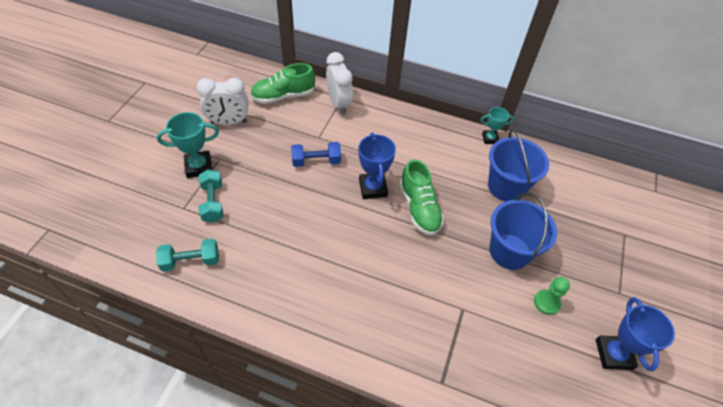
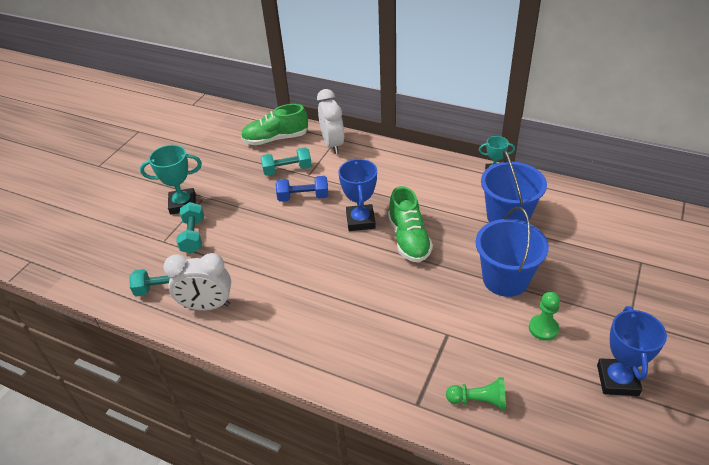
camera: 10 degrees right, 10 degrees down
white clock [197,78,249,125] -> white clock moved to [163,253,231,311]
none -> turquoise dumbbell [261,147,312,176]
none -> green pawn [446,377,506,411]

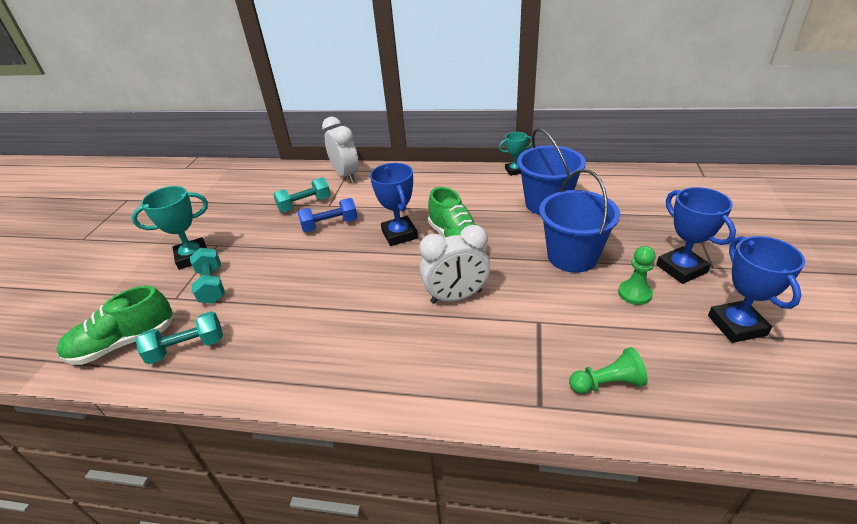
camera: 15 degrees left, 5 degrees down
white clock [163,253,231,311] -> white clock moved to [419,225,490,304]
green shoe [241,104,308,145] -> green shoe moved to [56,286,174,365]
none -> blue trophy [656,187,736,284]

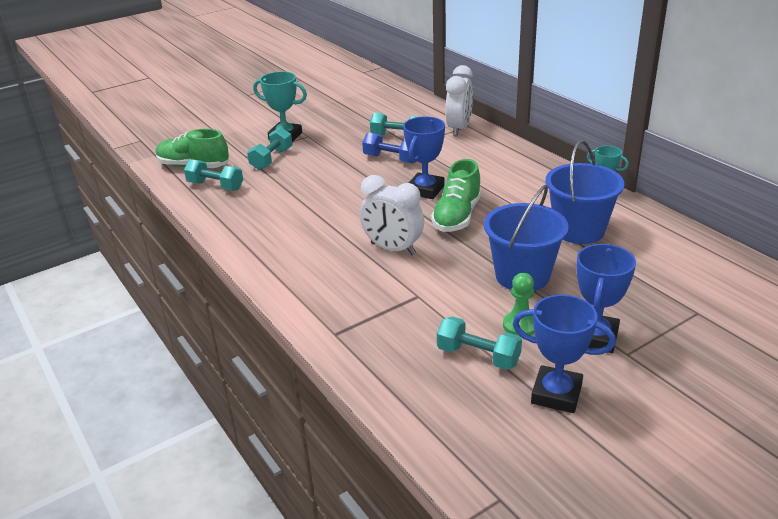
camera: 45 degrees right, 5 degrees down
green pawn [569,347,648,394] -> none
blue trophy [708,236,805,343] -> blue trophy turned 75 degrees clockwise [513,295,616,413]
none -> turquoise dumbbell [437,316,522,370]

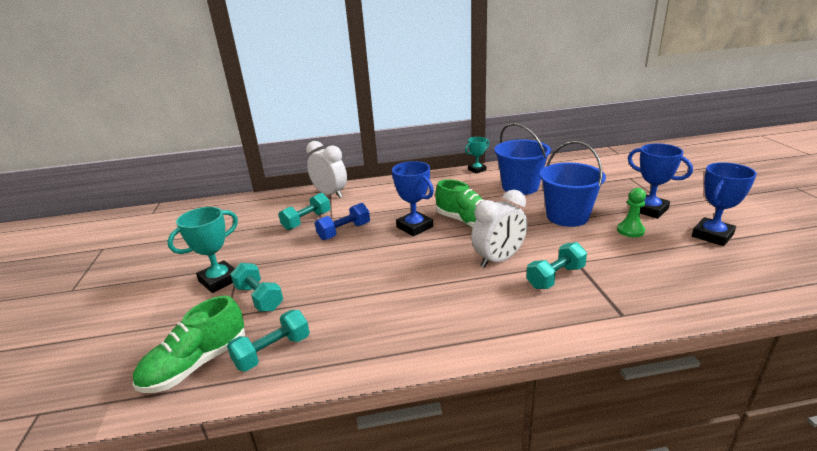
camera: 65 degrees left, 5 degrees down
turquoise dumbbell [437,316,522,370] -> turquoise dumbbell moved to [526,242,587,289]

